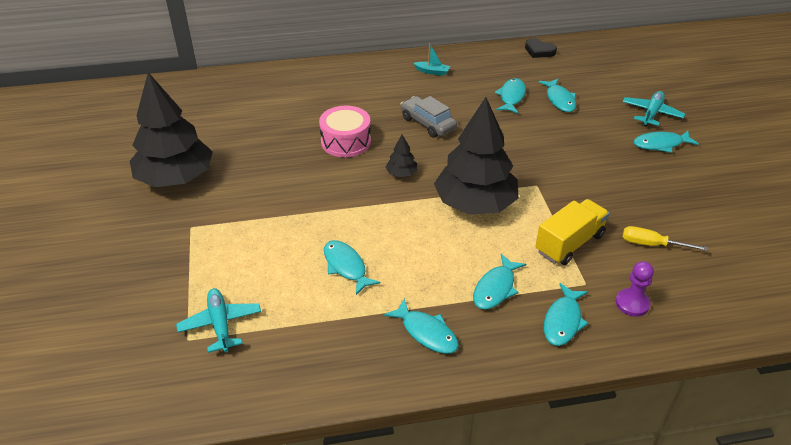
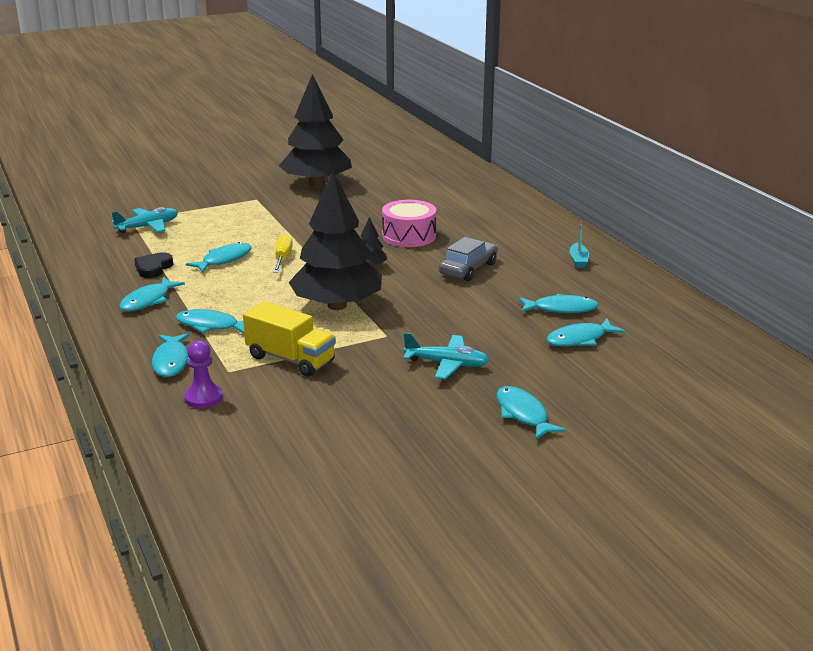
camera: 75 degrees right, 15 degrees down
black heart [525,38,557,58] -> black heart moved to [134,252,173,278]
turquoise fish [544,283,588,346] -> turquoise fish turned 105 degrees counterclockwise [152,333,190,377]
turquoise plane [622,91,685,127] -> turquoise plane moved to [403,332,489,380]
yellow screwdriver [623,226,708,251] -> yellow screwdriver moved to [273,234,293,273]

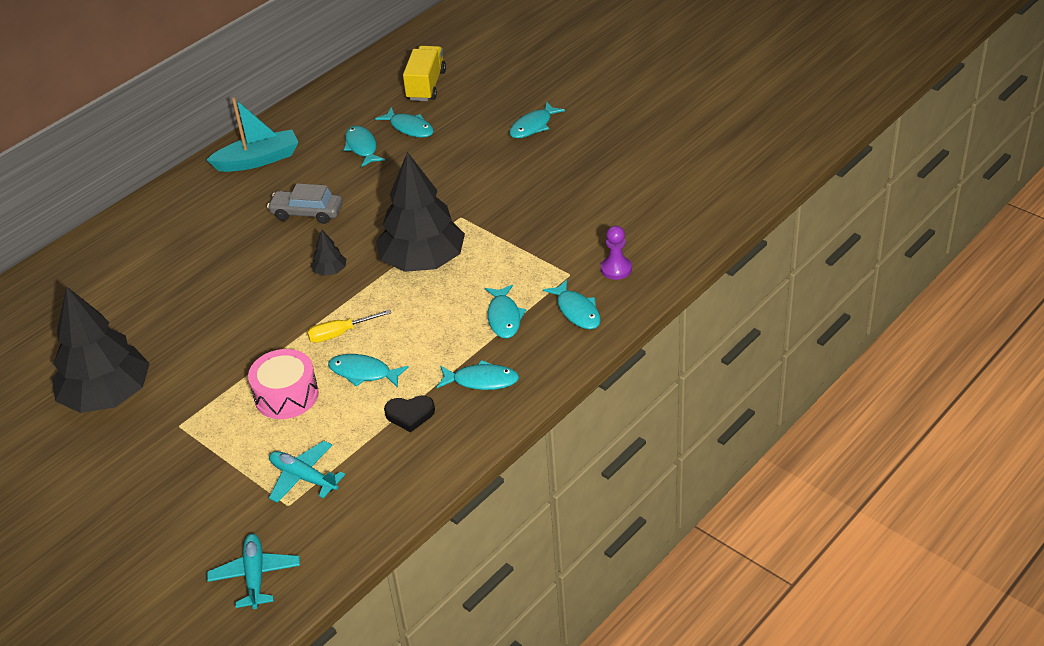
camera: 110 degrees left, 15 degrees up
turquoise fish [152,333,190,377] -> turquoise fish turned 90 degrees clockwise [543,279,601,329]
yellow truck [243,301,336,376] -> yellow truck moved to [403,46,446,101]
pink drum [382,200,436,247] -> pink drum moved to [248,349,319,419]
turquoise plane [403,332,489,380] -> turquoise plane moved to [207,534,300,609]
turquoise boat [570,221,589,268] -> turquoise boat [207,98,299,172], size x2.05

